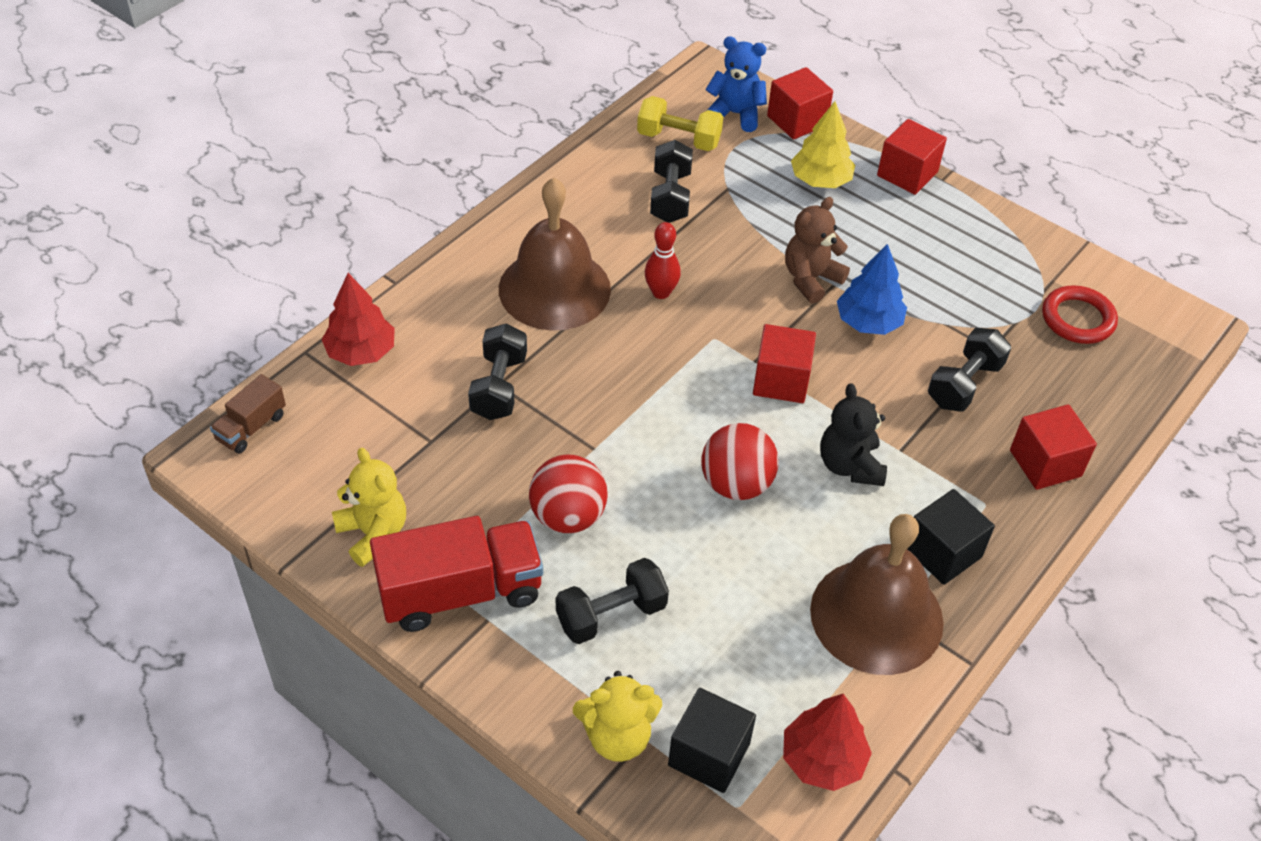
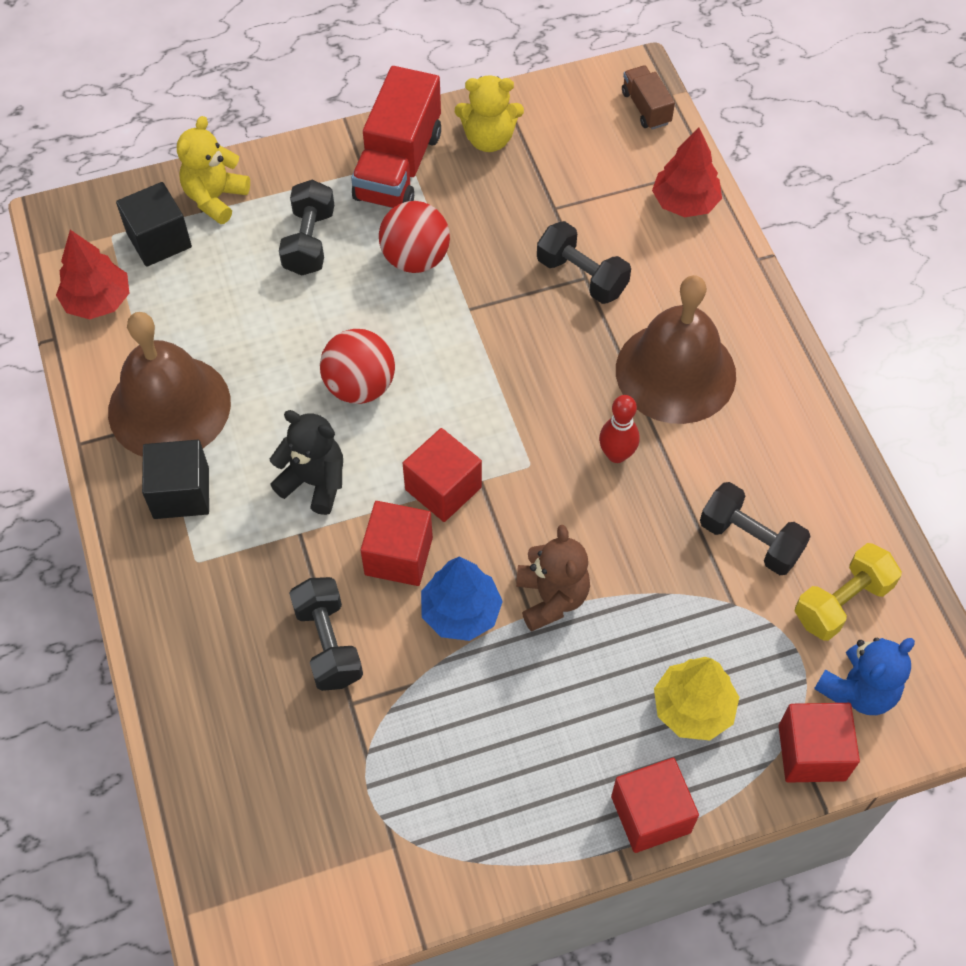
camera: 125 degrees right, 10 degrees up
red cube [1010,404,1097,490] -> red cube moved to [361,501,433,586]
red ring [1042,285,1118,344] -> none

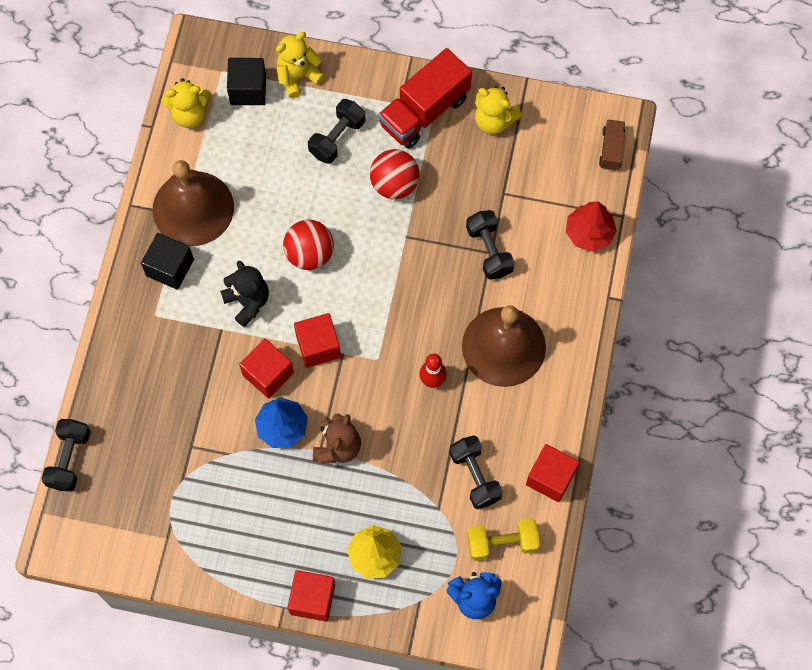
camera: 30 degrees right, 10 degrees up
red tree [56,230,129,320] -> yellow teddy bear [161,78,212,128]
black dumbbell [289,577,363,691] -> black dumbbell moved to [42,419,90,492]
red cube [779,703,860,783] -> red cube moved to [526,444,579,502]

